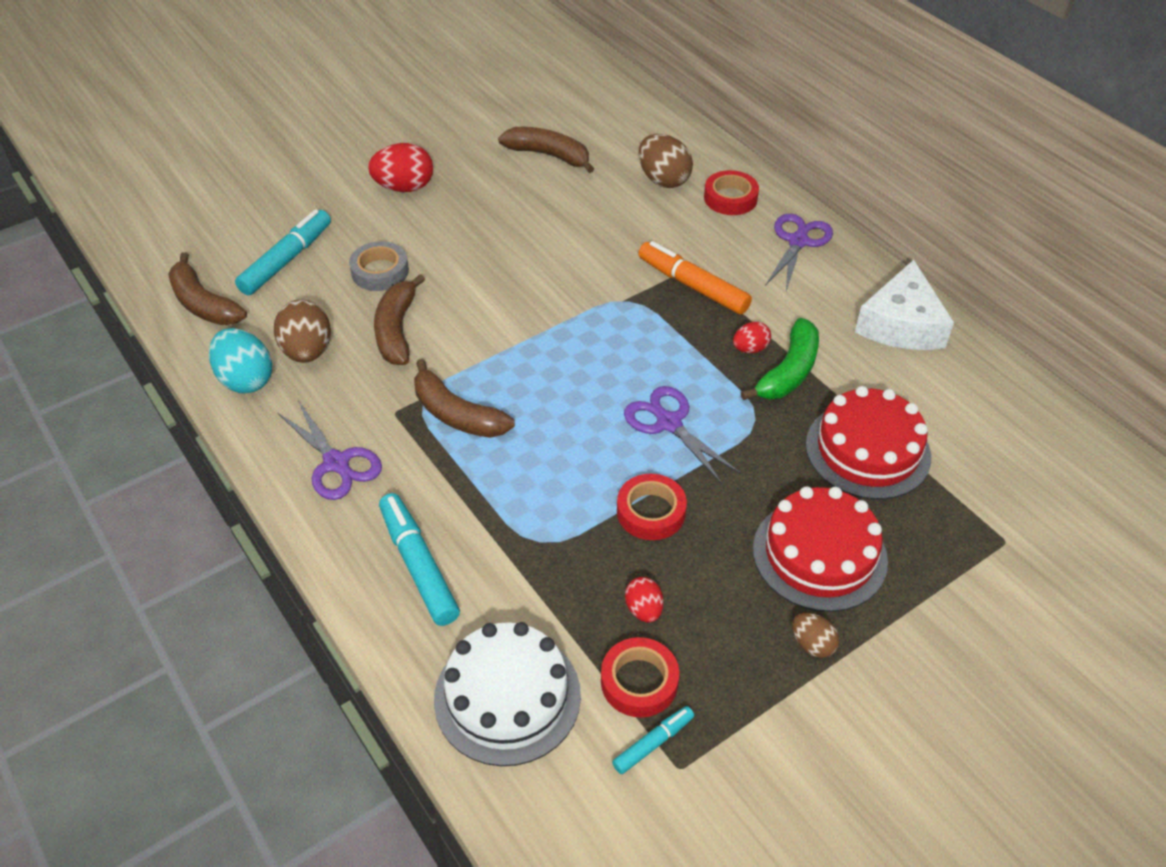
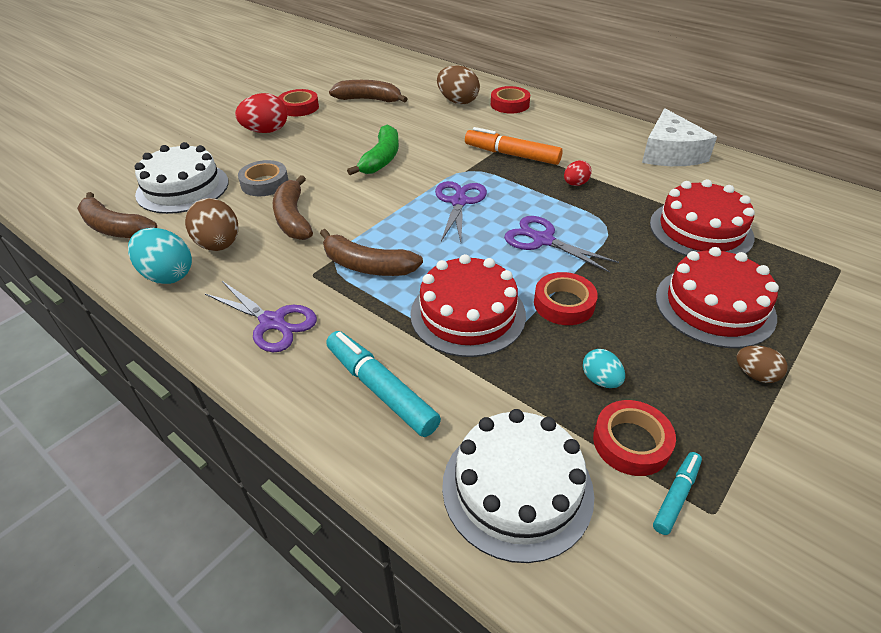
camera: 15 degrees left, 5 degrees down
turquoise marker [235,209,331,295] -> white cake [135,142,229,214]
red egg [625,577,664,623] -> turquoise egg [583,349,625,388]
green banana [741,318,819,400] -> green banana moved to [347,125,399,175]
purple scissors [765,214,833,291] -> purple scissors moved to [435,181,487,242]
none -> red tape [278,89,319,116]
none -> red cake [410,254,526,357]

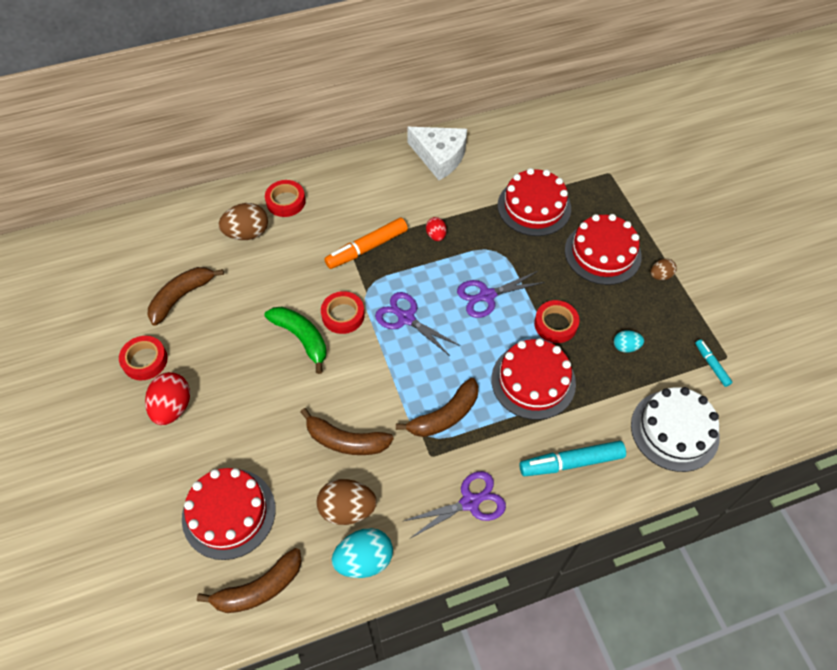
camera: 60 degrees left, 15 degrees up
white cake [135,142,229,214] -> red cake [182,468,276,560]
grey tape [238,160,289,196] -> none
red tape [593,400,676,476] -> red tape moved to [321,291,365,334]

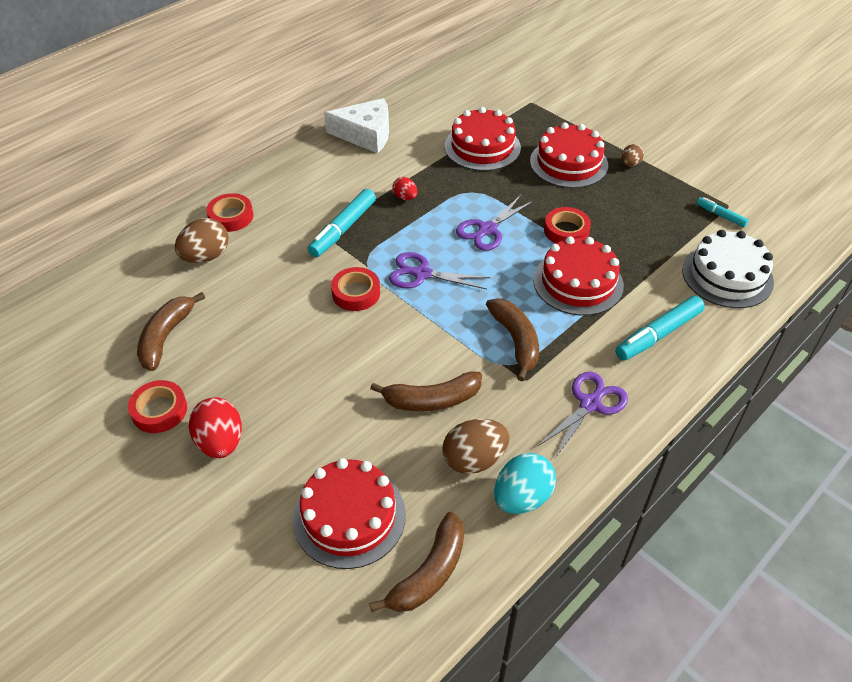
camera: 25 degrees left, 10 degrees down
green banana [264,307,327,374] -> none
orange marker [324,218,408,269] -> turquoise marker [307,189,376,257]
brown banana [396,378,478,437] -> brown banana turned 45 degrees counterclockwise [486,298,539,381]
turquoise egg [614,330,644,353] -> none

